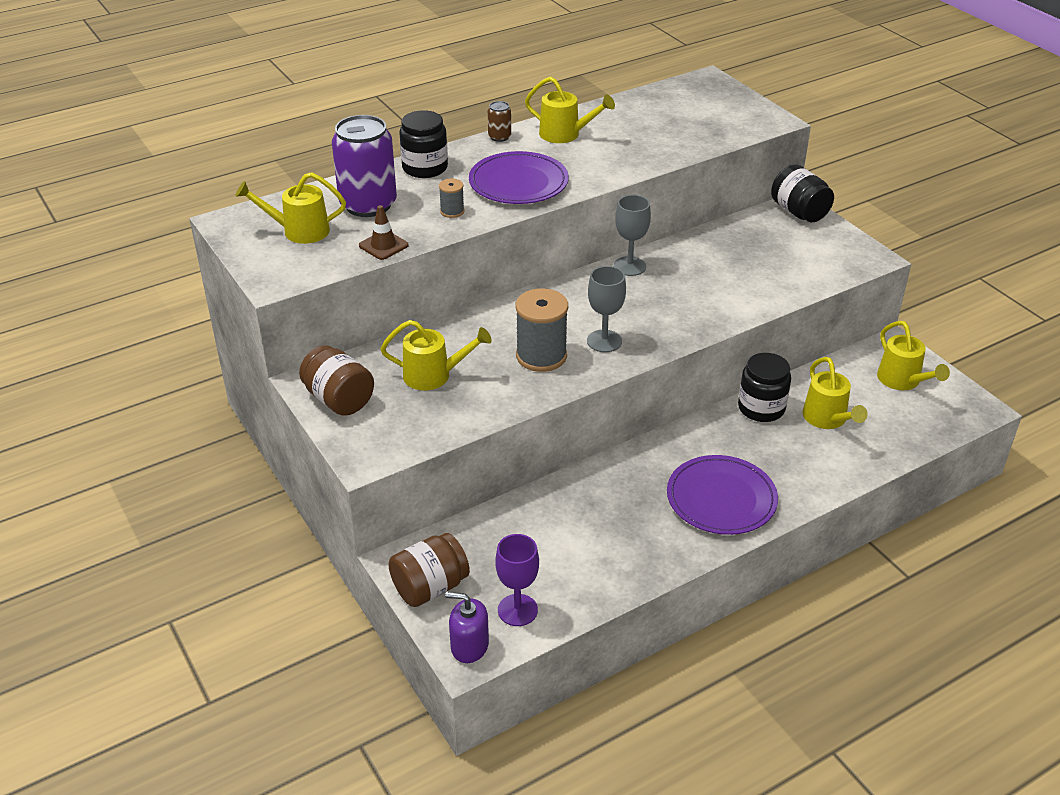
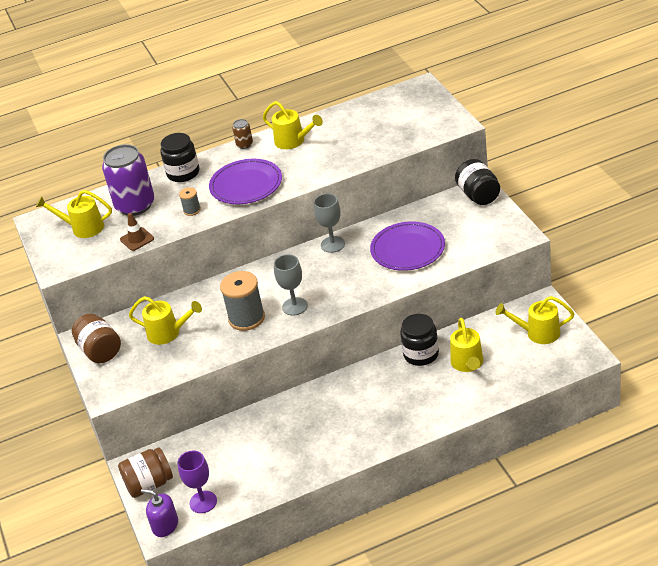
camera: 15 degrees right, 0 degrees up
purple plate [667,455,778,535] -> purple plate moved to [370,222,445,271]
yellow watering can [877,321,950,390] -> yellow watering can turned 105 degrees clockwise [495,296,574,344]

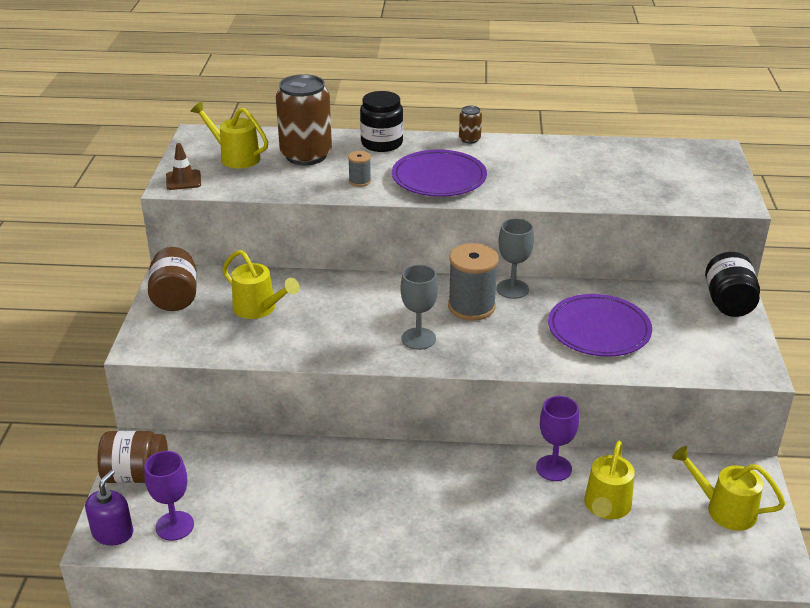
camera: 20 degrees right, 5 degrees down
purple can [102,144,155,216] -> brown can [276,74,332,165]
brown traffic cone [120,213,154,251] -> brown traffic cone moved to [166,143,201,190]
purple soap dispenser [141,489,178,537] -> purple soap dispenser turned 60 degrees clockwise [85,470,133,545]
grey spool [220,271,265,331] -> grey spool moved to [448,243,499,321]
yellow watering can [263,101,323,149] -> none
black jar [400,314,439,366] -> purple goblet [536,396,579,481]

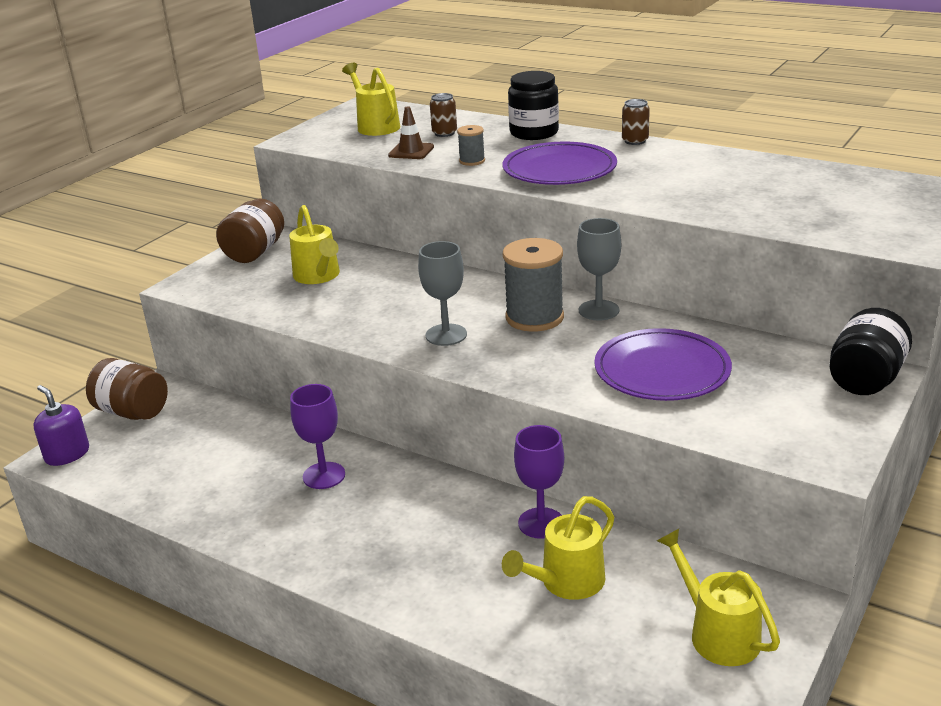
camera: 30 degrees right, 5 degrees down
purple soap dispenser [85,470,133,545] -> purple soap dispenser turned 90 degrees counterclockwise [34,385,89,466]
purple goblet [144,451,194,541] -> purple goblet moved to [290,384,345,489]
brown traffic cone [166,143,201,190] -> brown traffic cone moved to [388,106,434,159]
brown can [276,74,332,165] -> brown can [430,93,457,137], size x0.44

